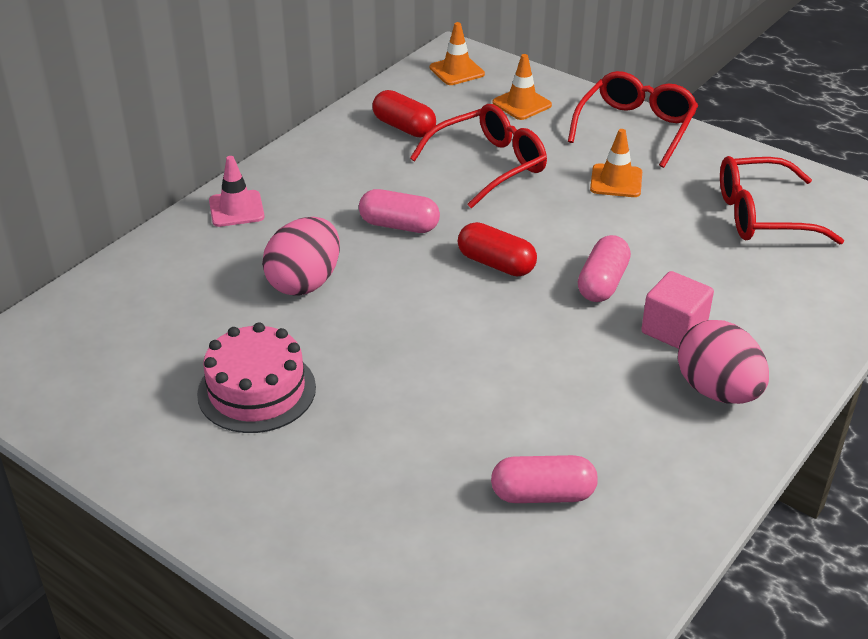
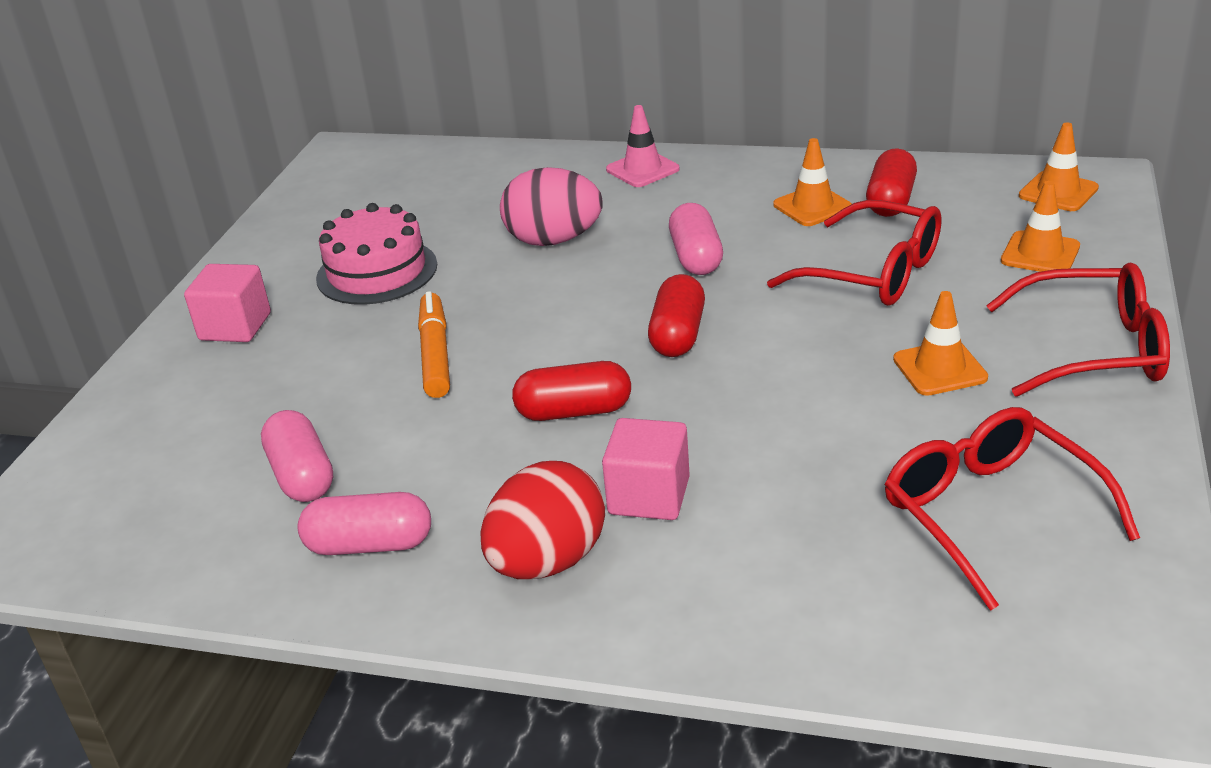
camera: 70 degrees right, 5 degrees down
pink capsule [578,235,631,302] -> pink capsule moved to [298,492,431,555]
pink egg [677,320,769,404] -> red egg [480,461,605,579]
none -> pink cube [184,264,271,342]
none -> orange marker [418,291,450,398]
none -> red capsule [512,361,631,421]
none -> orange traffic cone [773,138,852,226]

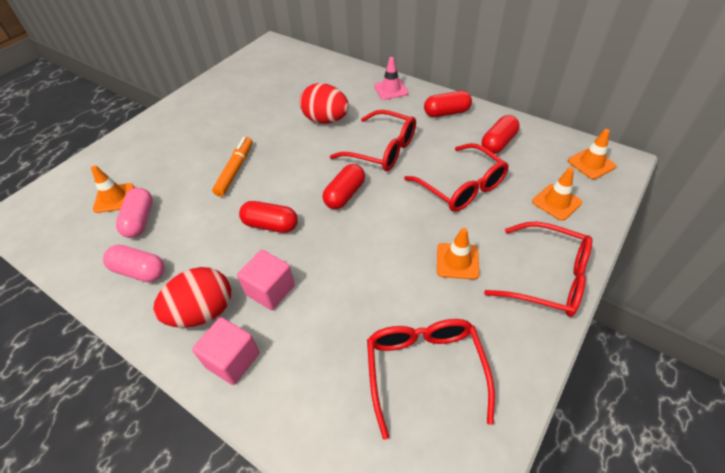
camera: 20 degrees right, 15 degrees up
pink cube [184,264,271,342] -> pink cube moved to [192,317,259,385]
pink cake [316,203,437,305] -> none
pink egg [500,167,603,246] -> red egg [300,83,349,124]
pink capsule [669,203,723,275] -> red glasses [330,110,416,171]
orange traffic cone [773,138,852,226] -> orange traffic cone moved to [91,165,134,213]
none -> red capsule [424,91,472,117]

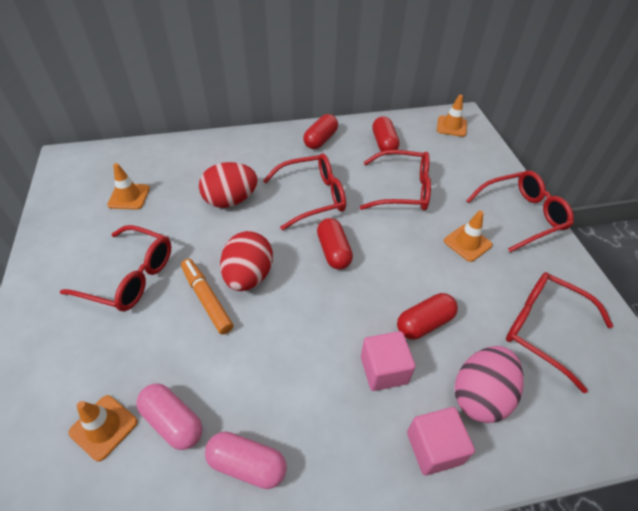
camera: 50 degrees left, 0 degrees up
pink capsule [103,245,165,282] -> pink capsule turned 45 degrees clockwise [205,431,287,489]
red egg [153,267,231,328] -> red egg moved to [220,231,273,291]
red capsule [239,201,298,233] -> red capsule moved to [397,293,458,340]
pink traffic cone [374,57,408,100] -> none
orange traffic cone [532,167,582,221] -> orange traffic cone moved to [107,163,150,210]
none -> red glasses [60,225,171,311]
none -> pink egg [455,346,524,423]

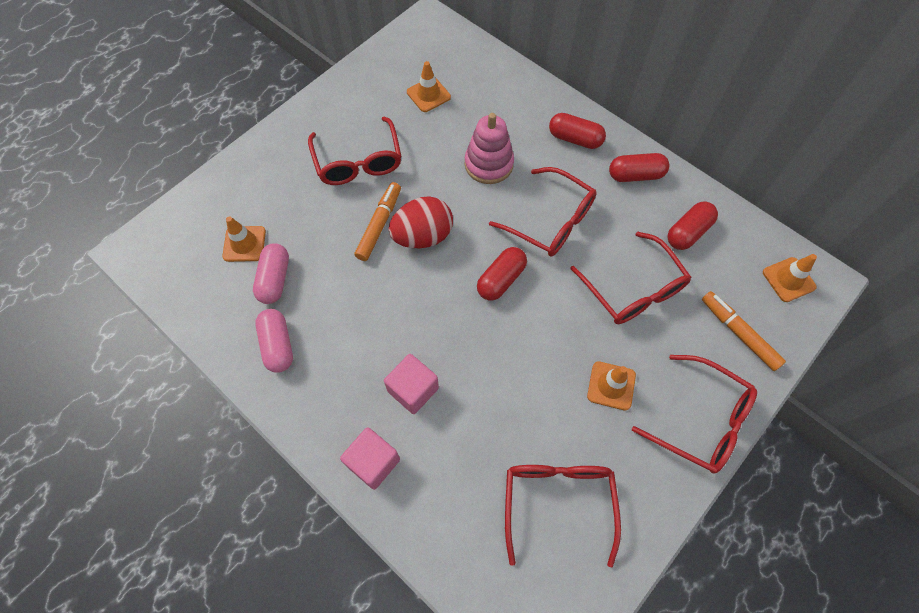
camera: 55 degrees right, 15 degrees up
red egg [199,162,258,208] -> pink stacking toy [465,113,514,184]
red capsule [397,293,458,340] -> red capsule moved to [549,113,606,149]
pink egg [455,346,524,423] -> none
none -> orange marker [702,291,786,371]

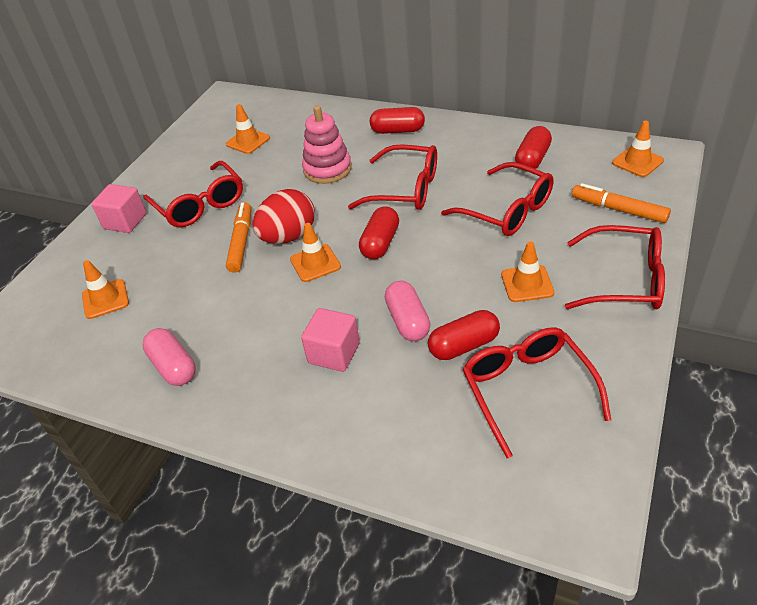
camera: 15 degrees left, 20 degrees down
pink capsule [253,243,289,304] -> pink capsule moved to [385,281,430,341]
pink cube [340,427,400,490] -> pink cube moved to [91,184,146,233]
red capsule [609,153,670,182] -> red capsule moved to [428,310,500,360]
none -> orange traffic cone [290,223,341,282]

